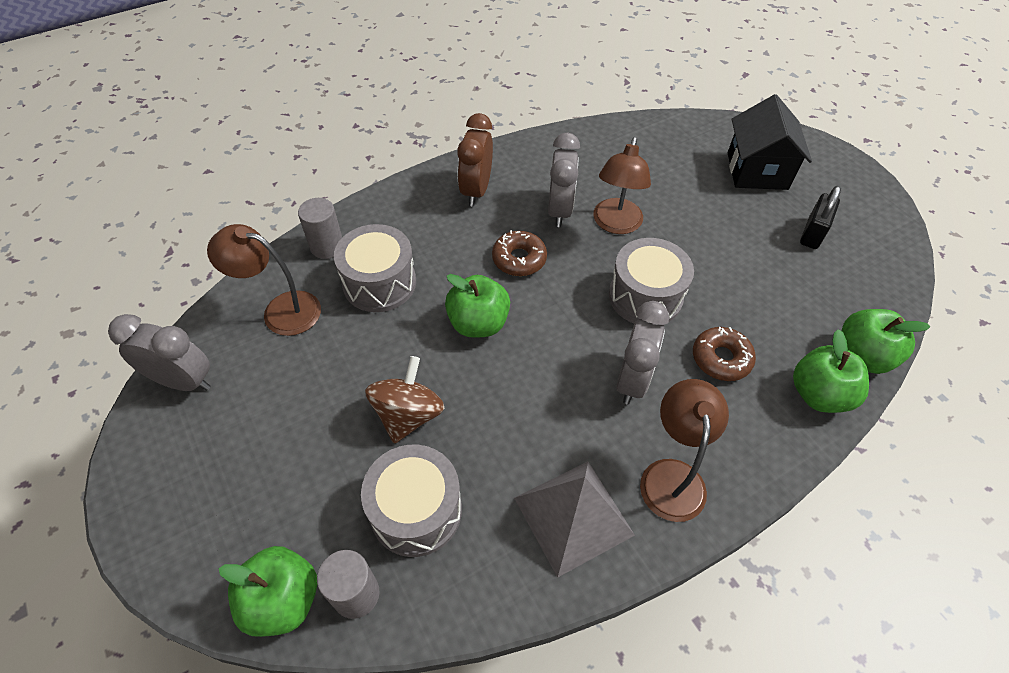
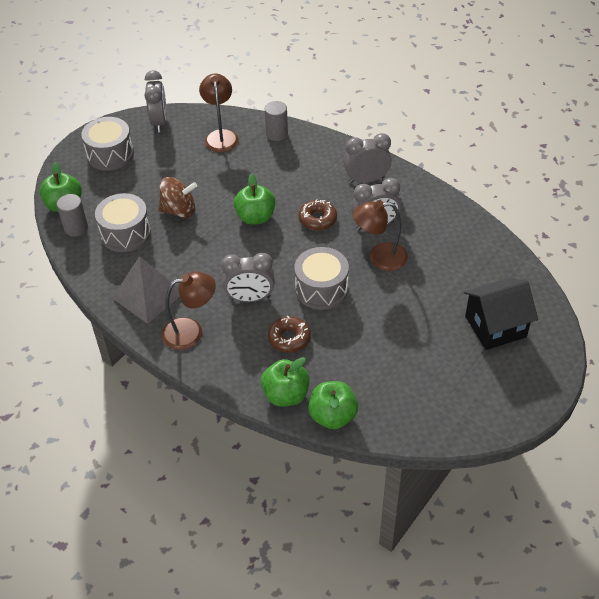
camera: 70 degrees right, 5 degrees down
grey drum [334,224,416,312] -> grey drum moved to [81,117,134,171]
brown clock [457,113,493,206] -> grey clock [344,133,392,184]
black padlock [800,186,841,249] -> none

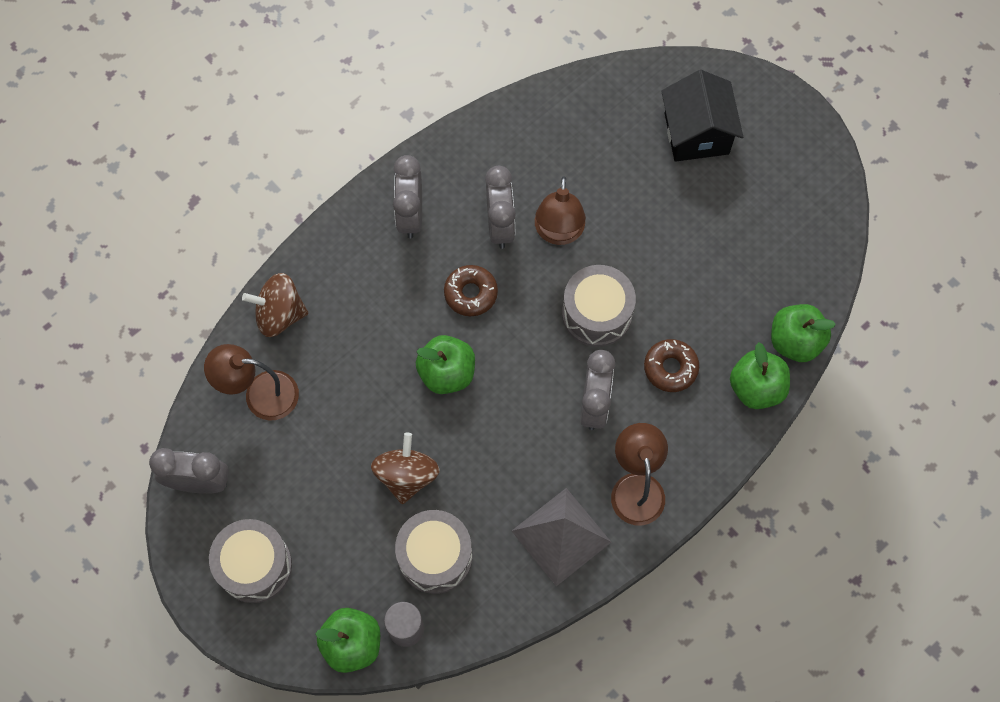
camera: 80 degrees left, 20 degrees up
grey cylinder [265,101,288,141] -> brown spinning top [242,273,308,337]

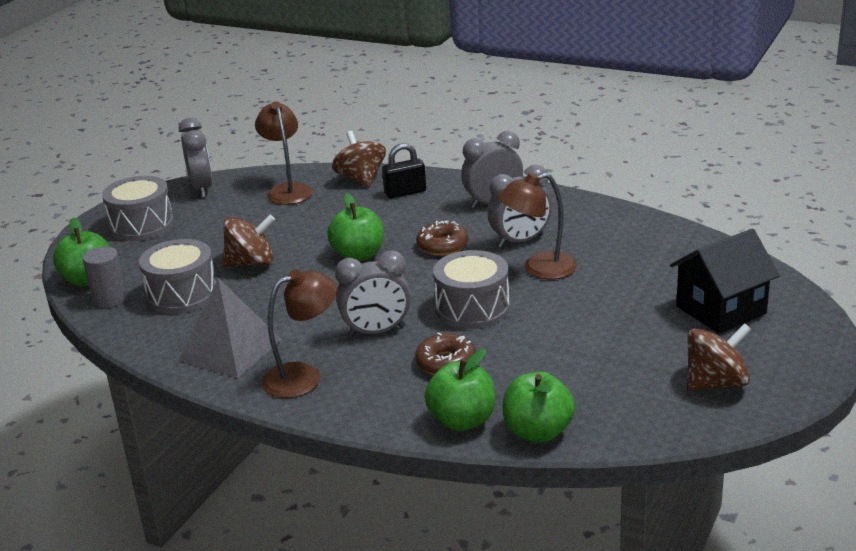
camera: 70 degrees right, 40 degrees down
none -> black padlock [382,143,426,198]
none -> brown spinning top [687,323,751,391]

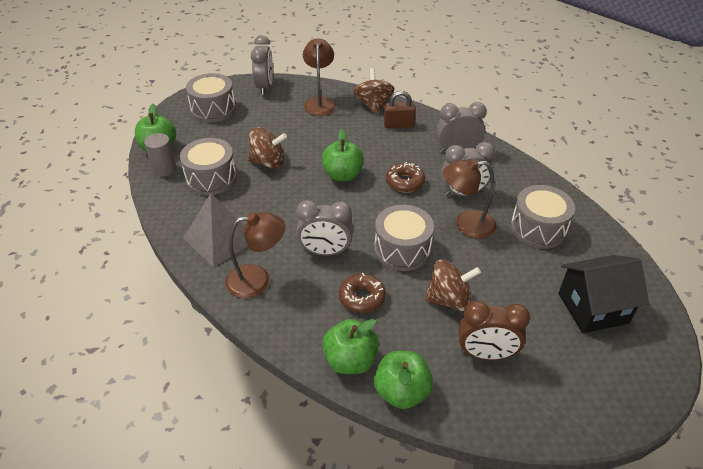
camera: 15 degrees right, 15 degrees up
black padlock [382,143,426,198] -> brown padlock [384,91,416,128]
brown spinning top [687,323,751,391] -> brown spinning top moved to [425,259,481,311]
none -> brown clock [459,301,530,360]
none -> grey drum [511,185,575,249]

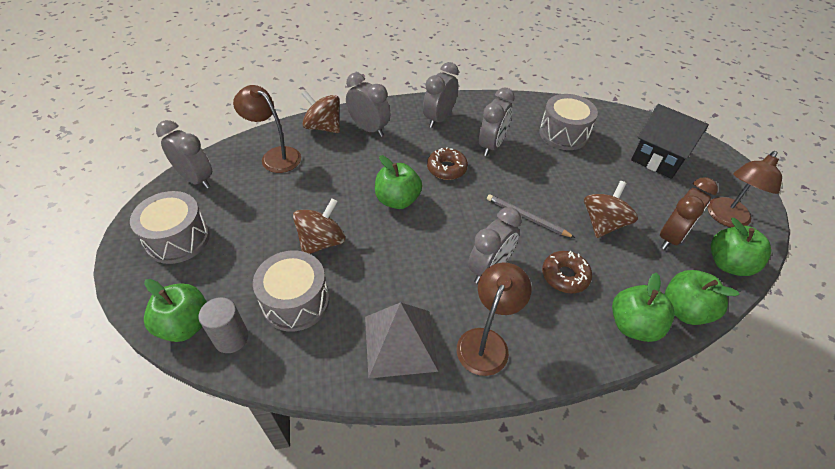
camera: 55 degrees left, 5 degrees up
grey drum [374,205,434,271] -> grey pencil [487,194,575,238]
brown padlock [384,91,416,128] -> grey clock [346,73,390,137]
brown lamp [443,158,496,239] -> brown lamp moved to [707,151,782,227]
black house [558,255,649,333] -> black house turned 75 degrees counterclockwise [631,104,709,179]
none -> green apple [711,218,771,276]

